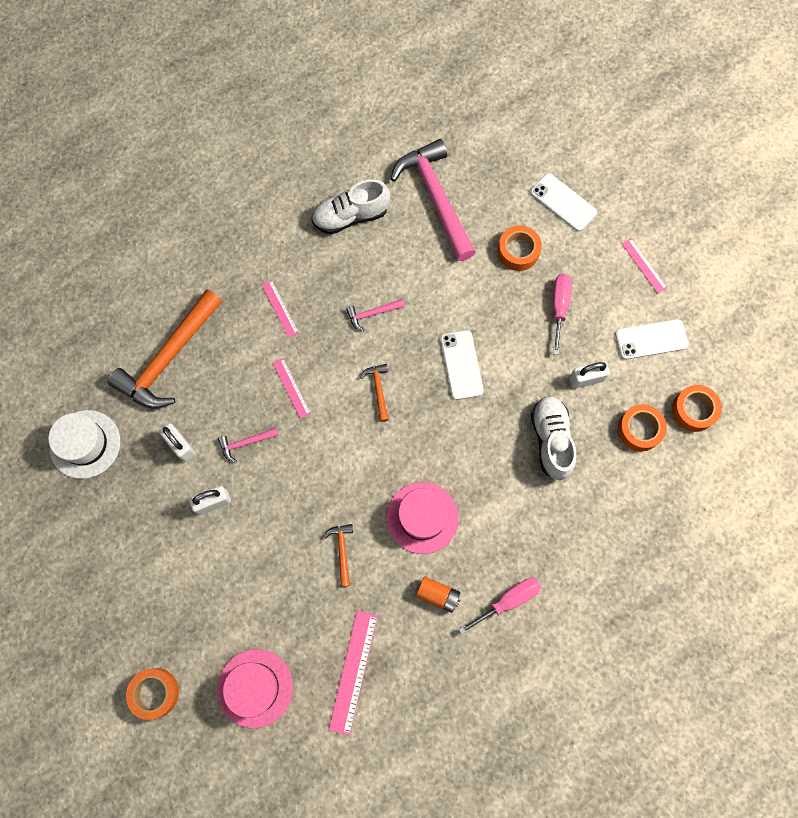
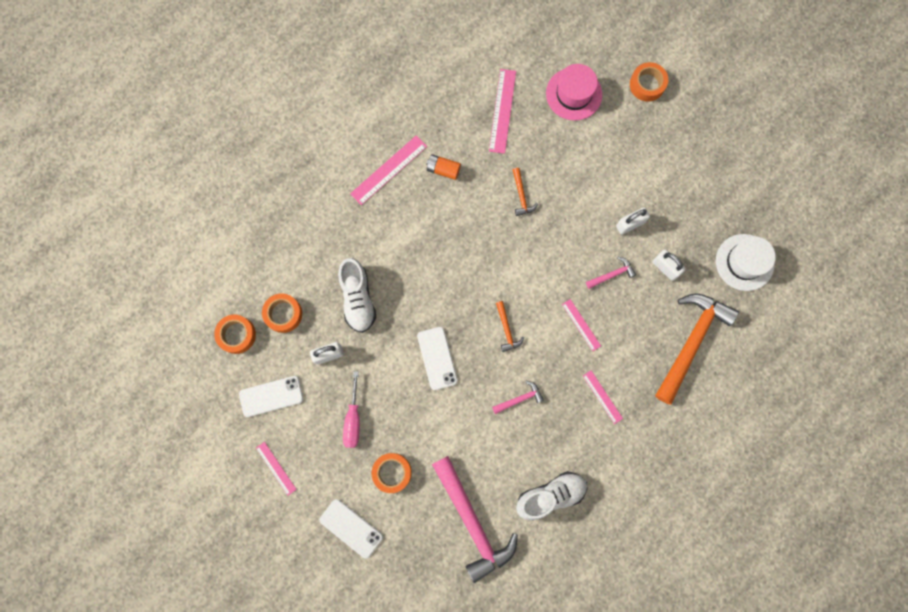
camera: 175 degrees right, 5 degrees up
pink hat [387,482,459,554] -> none
pink screwdriver [458,578,541,635] -> pink ruler [350,135,427,205]

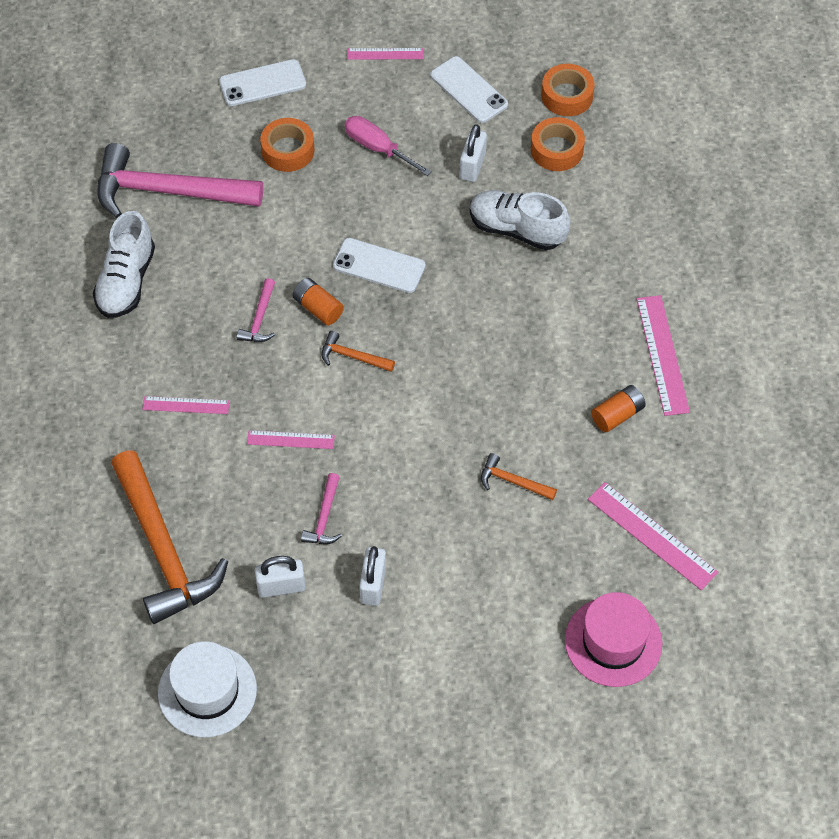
camera: 125 degrees right, 20 degrees down
white phone [239,376,304,417] -> white phone turned 60 degrees counterclockwise [430,56,508,123]
orange tape [630,62,668,102] -> none
none -> orange battery [293,278,344,325]

